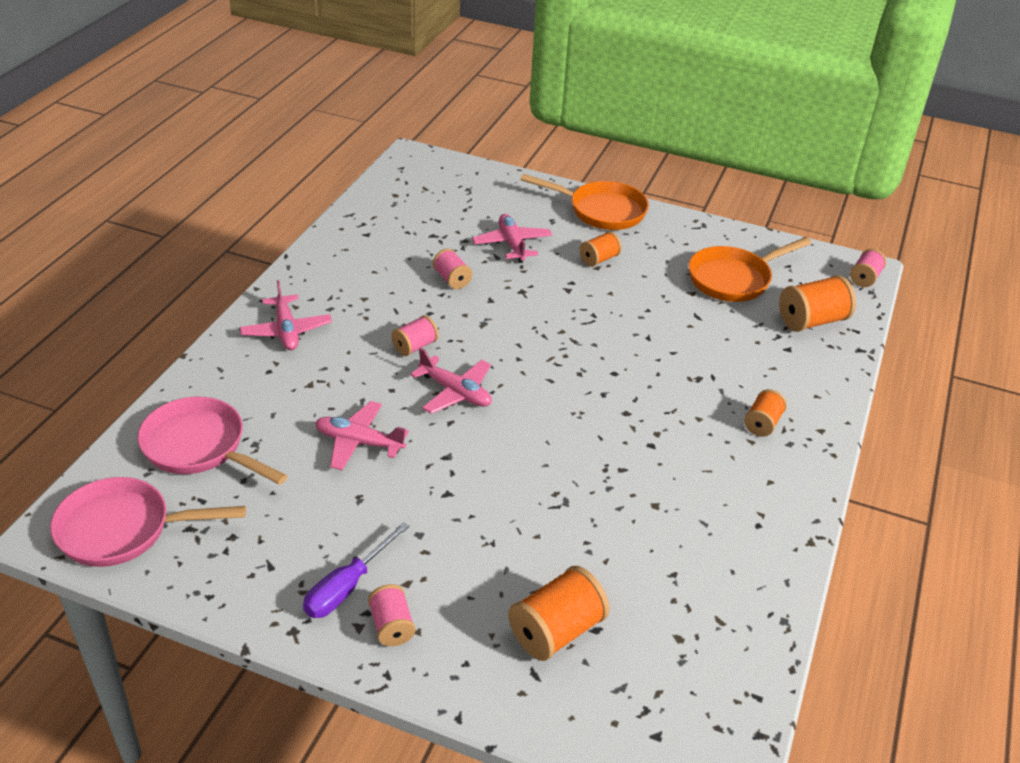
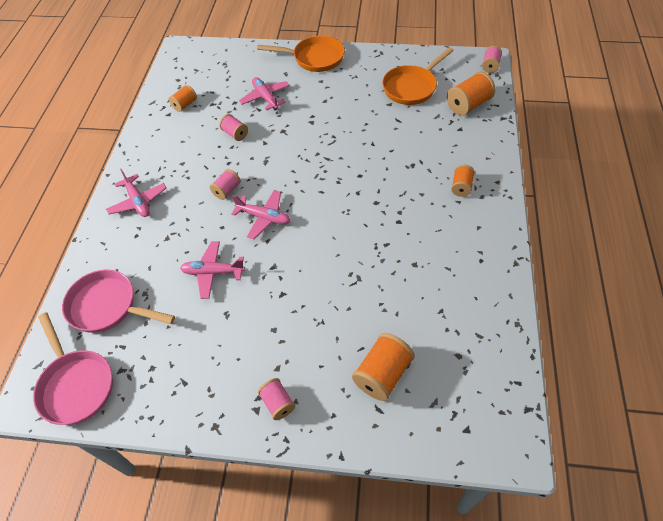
camera: 10 degrees left, 15 degrees up
pink pan [50,477,246,567] -> pink pan turned 105 degrees counterclockwise [33,312,113,425]
purple screwdriver [303,522,410,618] -> none
orange spool [580,231,622,267] -> orange spool moved to [169,85,197,112]

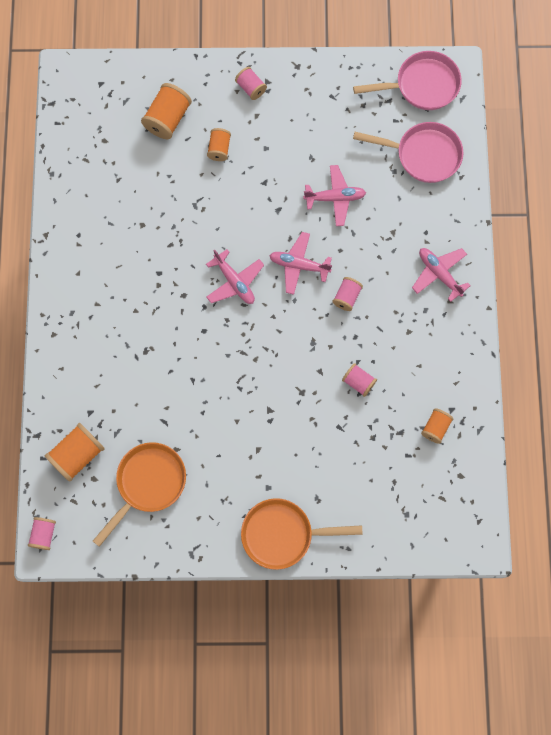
camera: 170 degrees right, 20 degrees up
pink pan [33,312,113,425] -> pink pan turned 120 degrees clockwise [353,51,462,110]
pink plane [239,77,290,110] -> pink plane moved to [206,249,264,304]
orange spool [451,165,475,197] -> orange spool moved to [207,128,231,161]

